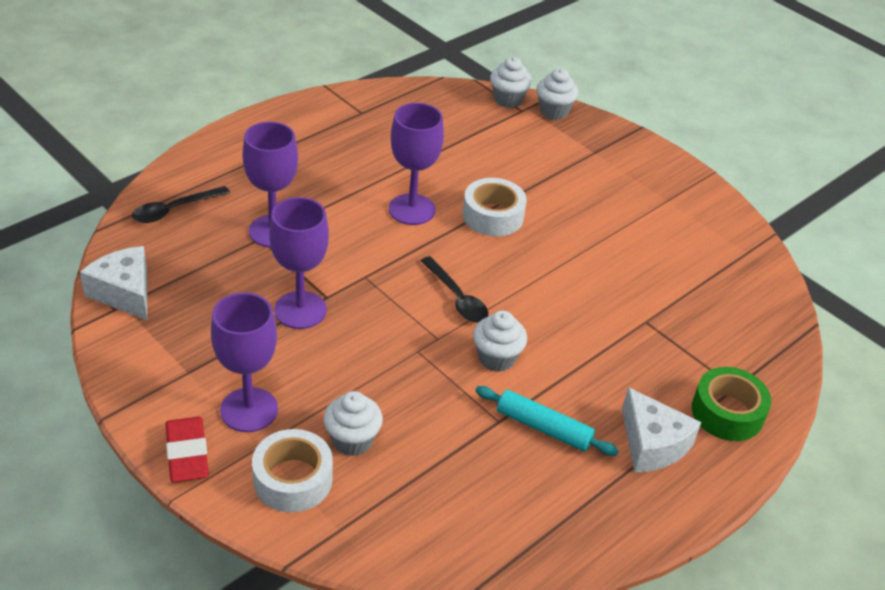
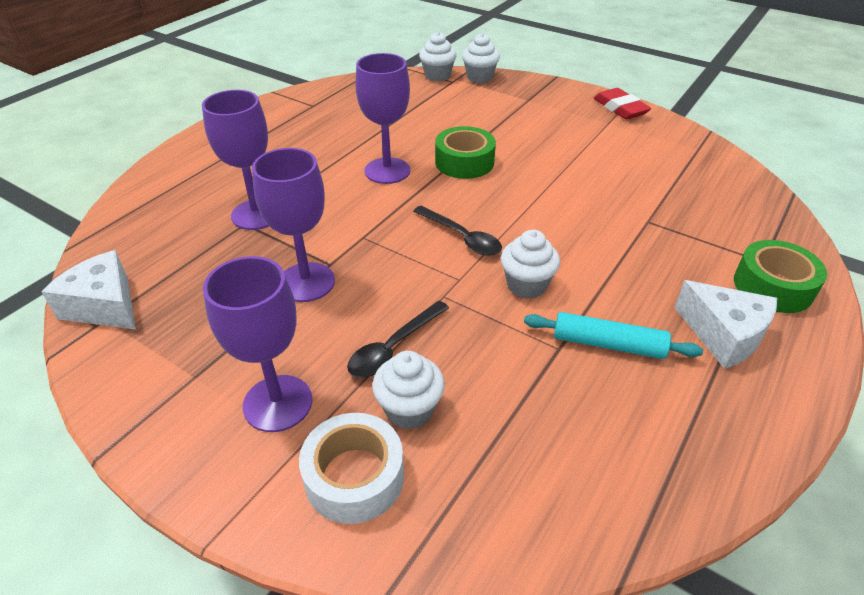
camera: 10 degrees left, 0 degrees up
black spoon [132,186,230,223] -> black spoon moved to [347,301,449,378]
red eraser [166,417,209,482] -> red eraser moved to [594,88,651,120]
white tape [462,178,527,236] -> green tape [435,126,496,179]

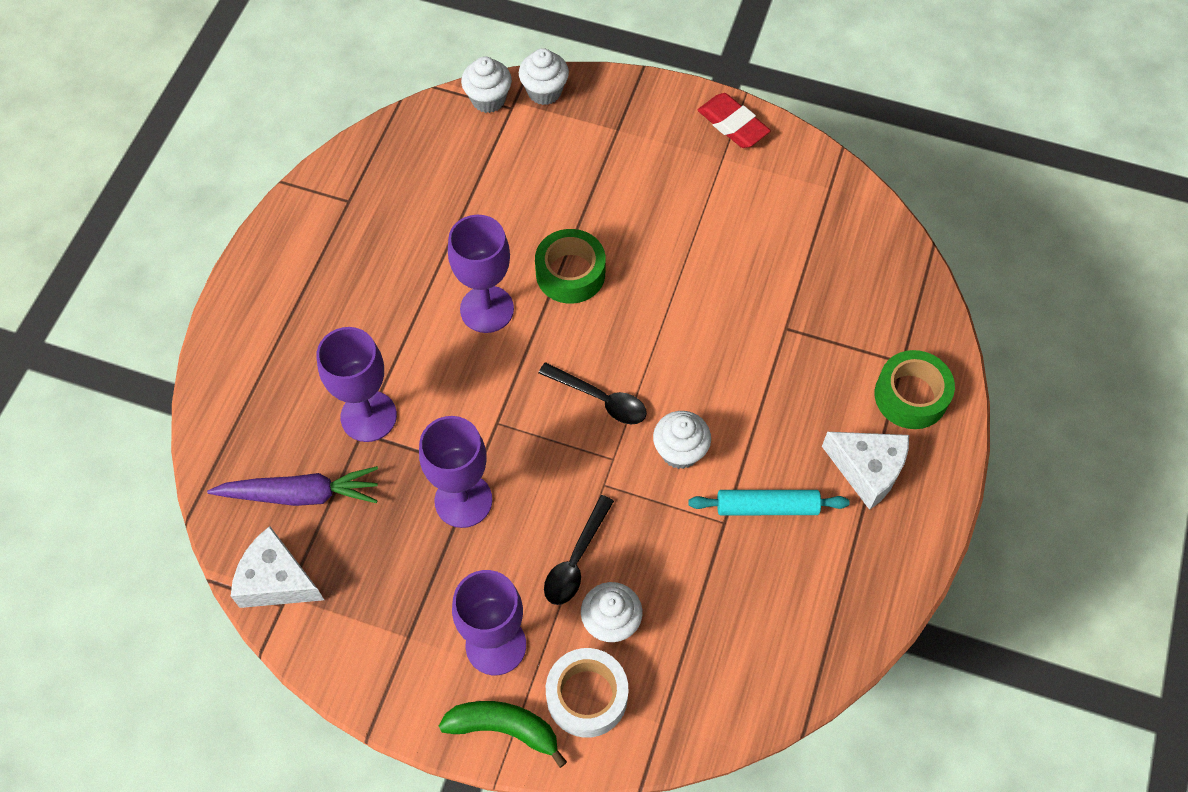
camera: 15 degrees left, 20 degrees up
none -> purple carrot [207,466,378,506]
none -> green banana [439,701,567,768]

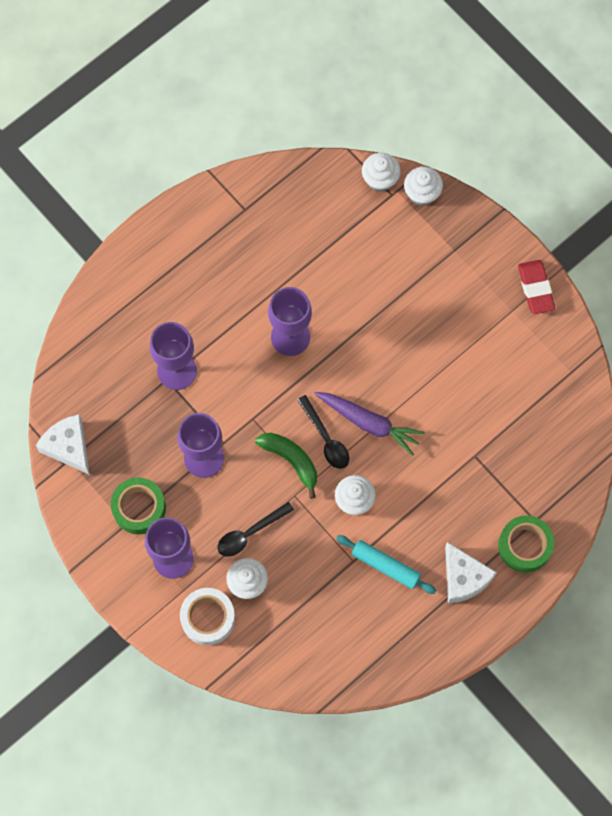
camera: 30 degrees right, 10 degrees up
purple carrot [207,466,378,506] -> purple carrot moved to [314,392,425,456]
green banana [439,701,567,768] -> green banana moved to [255,433,317,499]
green tape [535,229,606,304] -> green tape moved to [111,477,166,534]

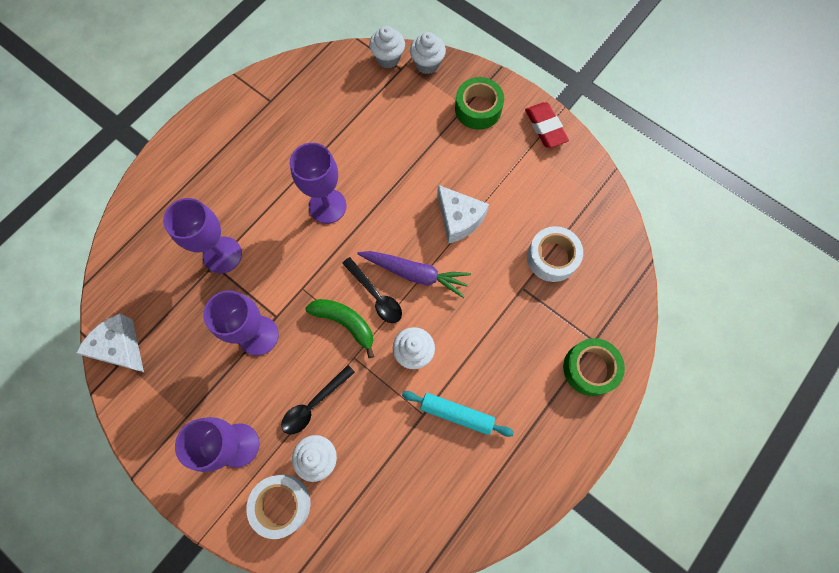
camera: 10 degrees left, 0 degrees up
green tape [111,477,166,534] -> green tape moved to [455,77,504,130]
white cheese [445,542,497,604] -> white cheese moved to [437,185,489,244]
none -> white tape [527,226,583,282]

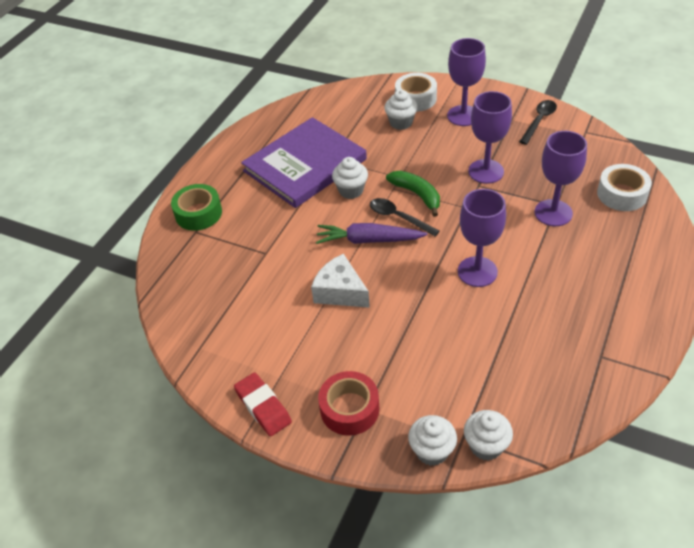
camera: 170 degrees right, 25 degrees down
white cheese [76,314,144,372] -> none
black spoon [281,365,355,435] -> black spoon moved to [519,100,557,145]
green banana [305,299,374,358] -> green banana turned 150 degrees counterclockwise [386,171,440,217]
turquoise rolling pin [402,391,514,437] -> purple book [241,117,367,208]
green tape [455,77,504,130] -> red tape [318,371,379,436]
white tape [527,226,583,282] -> white tape moved to [597,164,652,211]

